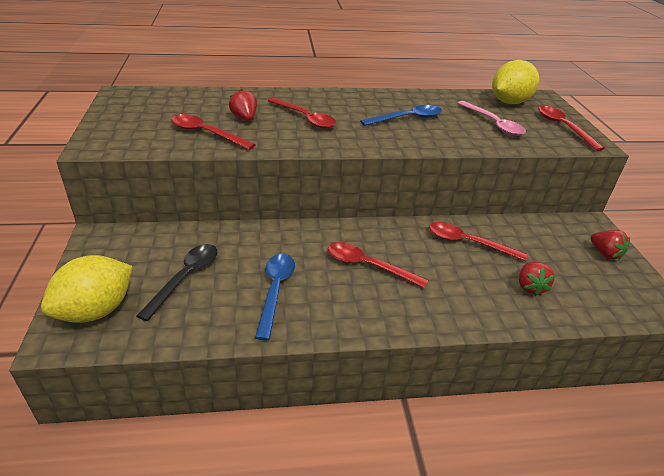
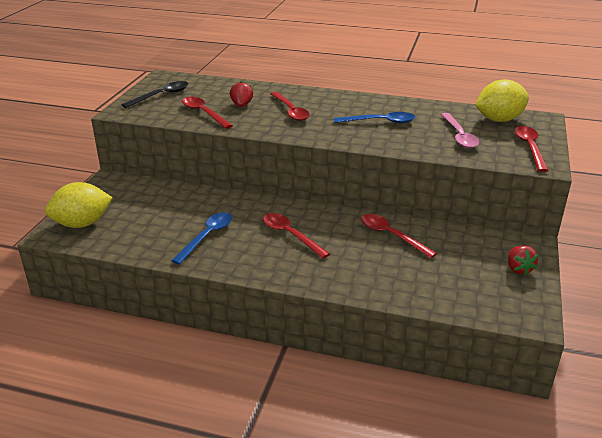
camera: 25 degrees right, 5 degrees down
black spoon [137,244,217,321] -> black spoon moved to [122,81,188,108]
red strawberry [519,262,555,296] -> none

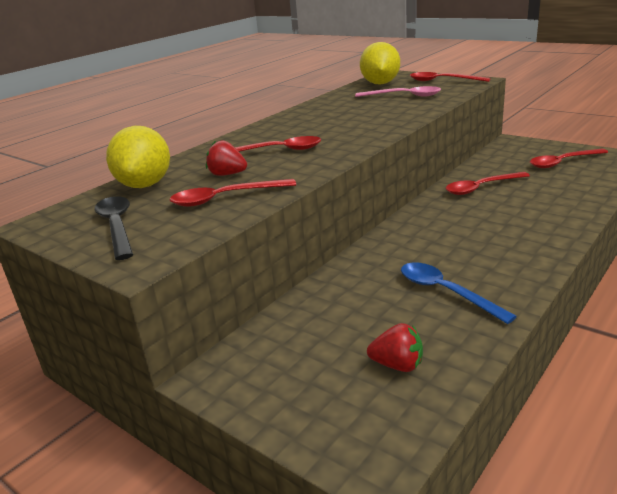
camera: 65 degrees left, 5 degrees down
yellow lemon [45,182,113,228] -> yellow lemon moved to [106,126,170,188]
red spoon [263,213,330,259] -> red spoon moved to [530,149,608,168]
blue spoon [334,112,415,123] -> none
red strawberry [508,245,538,275] -> red strawberry moved to [367,323,423,372]

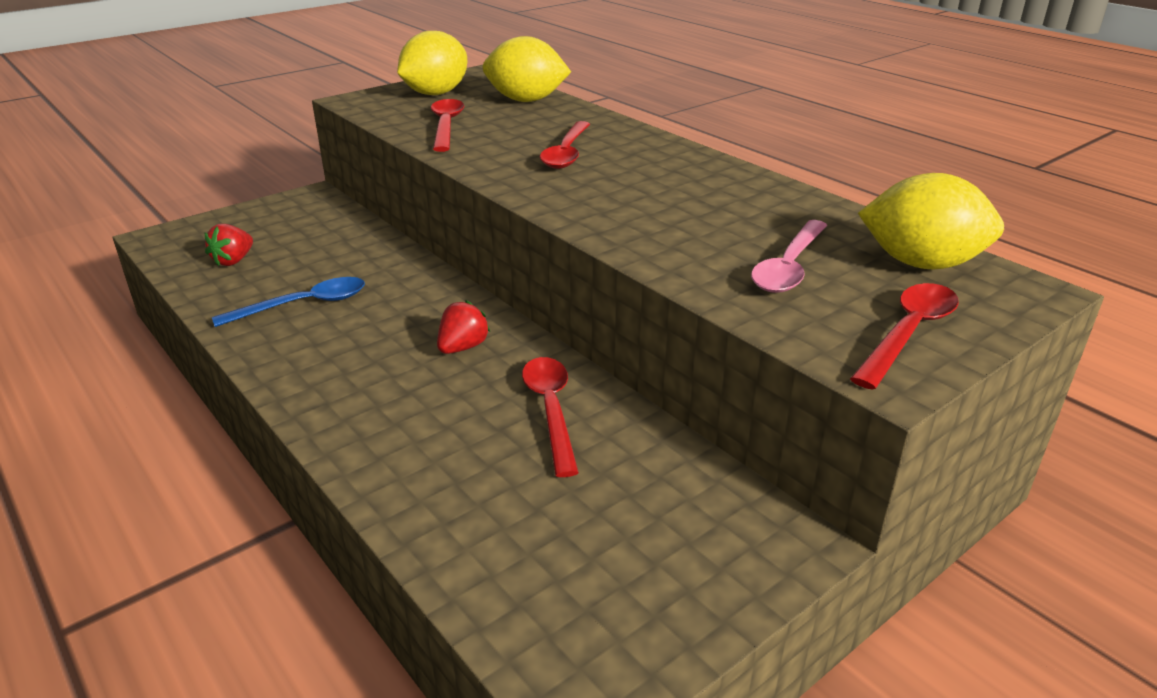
camera: 100 degrees right, 5 degrees up
black spoon [94,196,133,260] -> yellow lemon [397,31,467,95]
red strawberry [206,140,247,176] -> red strawberry moved to [437,300,490,354]
red spoon [530,149,608,168] -> none

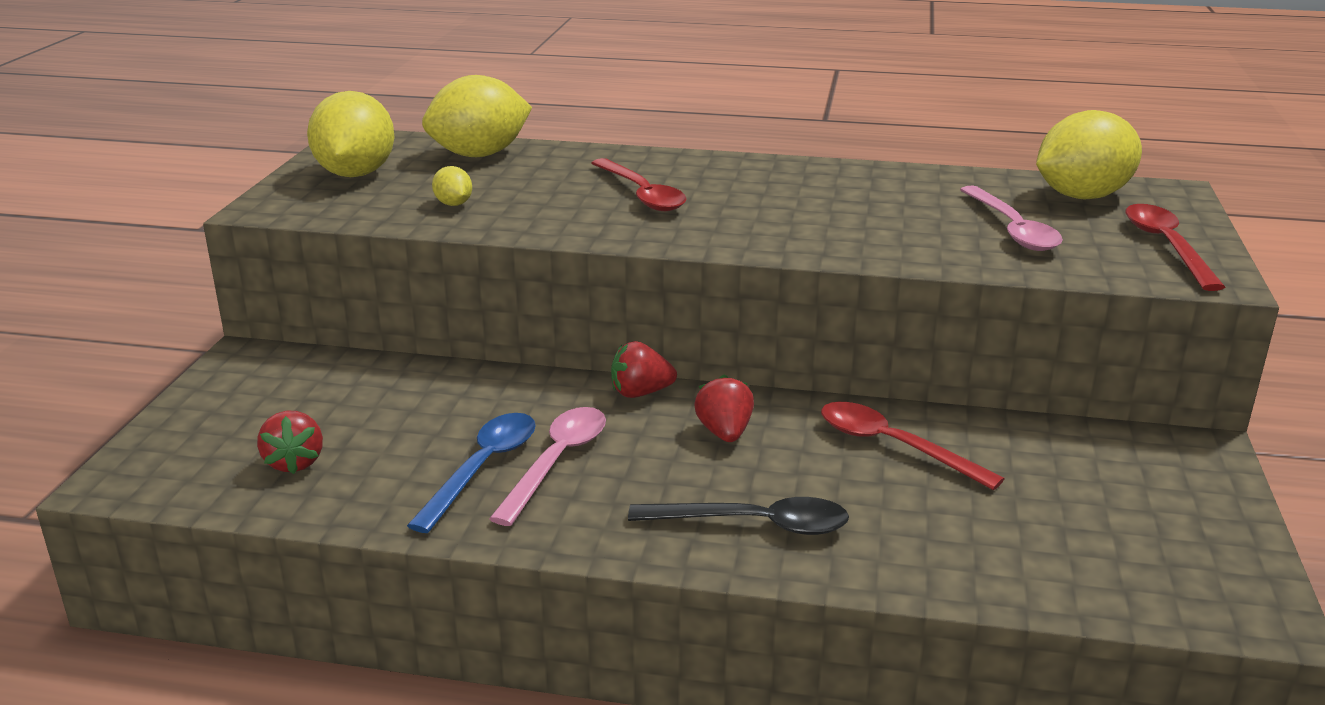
camera: 40 degrees left, 5 degrees down
red spoon [431,99,464,152] -> yellow lemon [432,166,472,206]
none -> pink spoon [489,407,606,526]
none -> red strawberry [611,341,677,398]
none -> black spoon [628,497,849,535]

